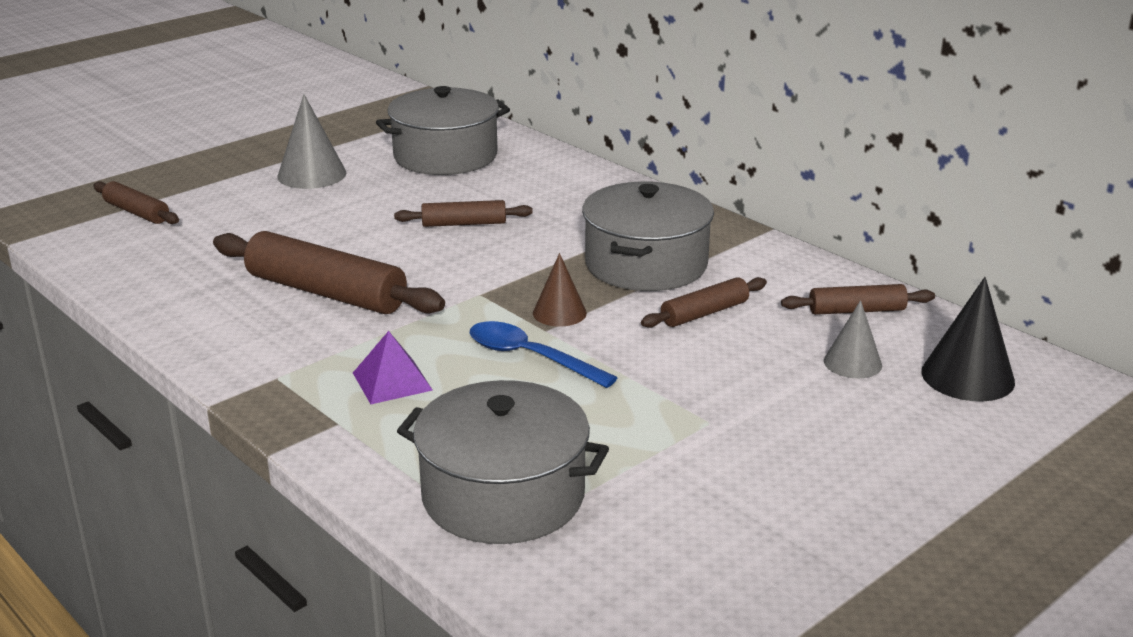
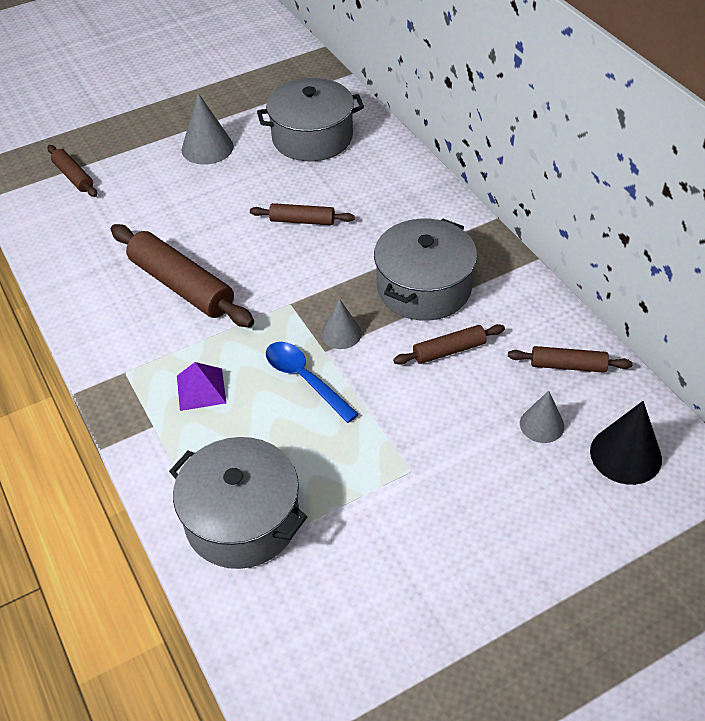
camera: 15 degrees right, 20 degrees up
brown cone [533,253,587,327] -> grey cone [321,299,362,349]

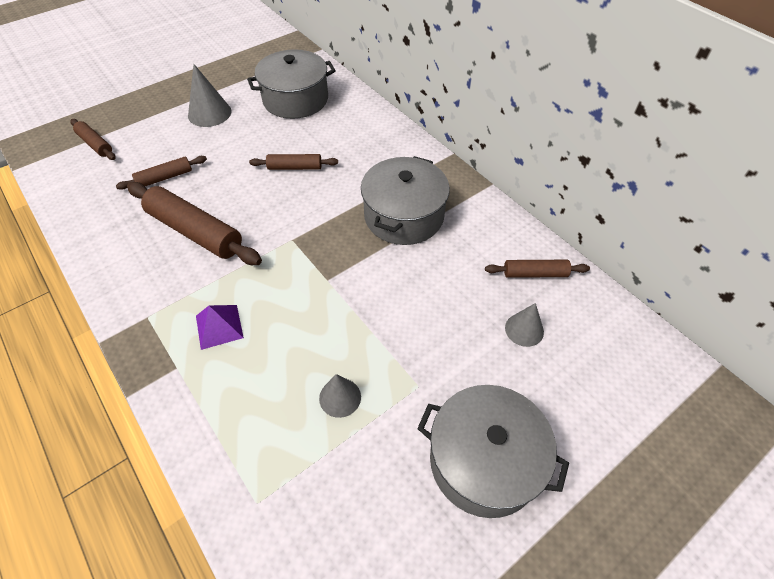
camera: 10 degrees left, 5 degrees up
grey pot [169,437,307,569] -> grey pot moved to [417,385,569,518]
blue spoon [266,342,359,423] -> none
grey cone [321,299,362,349] -> grey cone moved to [319,374,361,418]
brown rolling pin [393,324,505,365] -> brown rolling pin moved to [116,156,207,190]
black cone [590,401,662,485] -> none

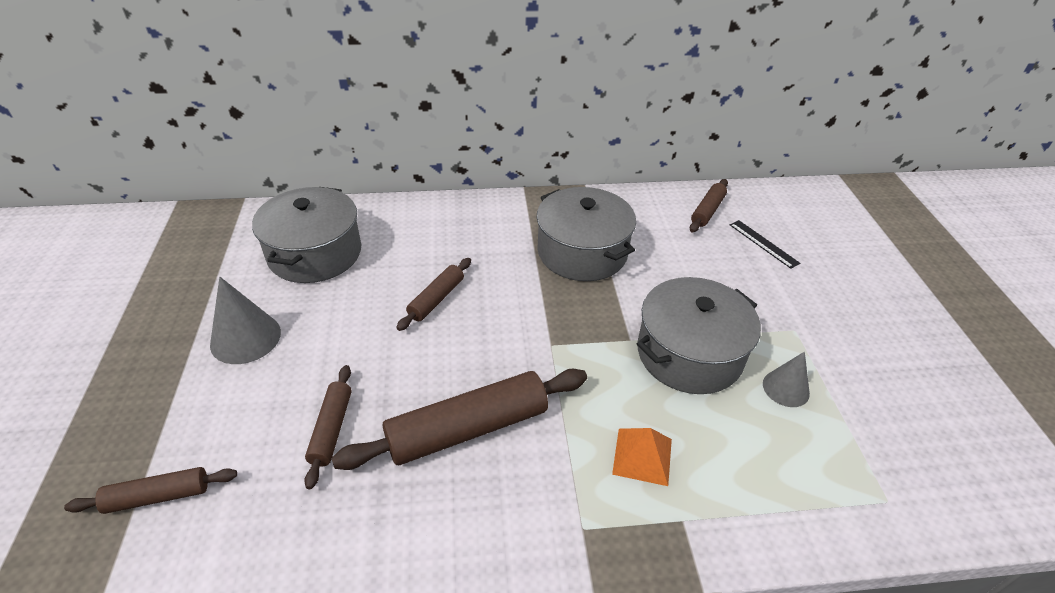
camera: 60 degrees left, 10 degrees down
purple pyramid [196,305,244,350] -> orange pyramid [612,428,672,486]
grey pot [417,385,569,518] -> grey pot moved to [637,277,761,394]
grey cone [505,303,544,347] -> black ruler [730,220,800,269]

